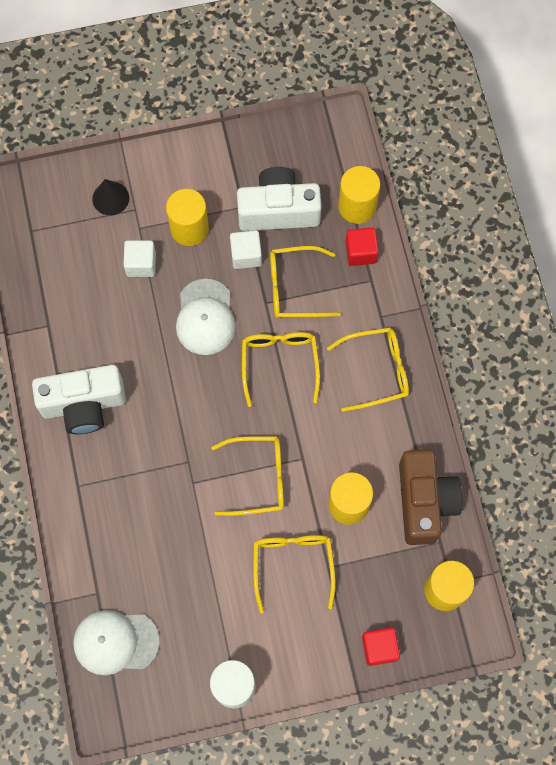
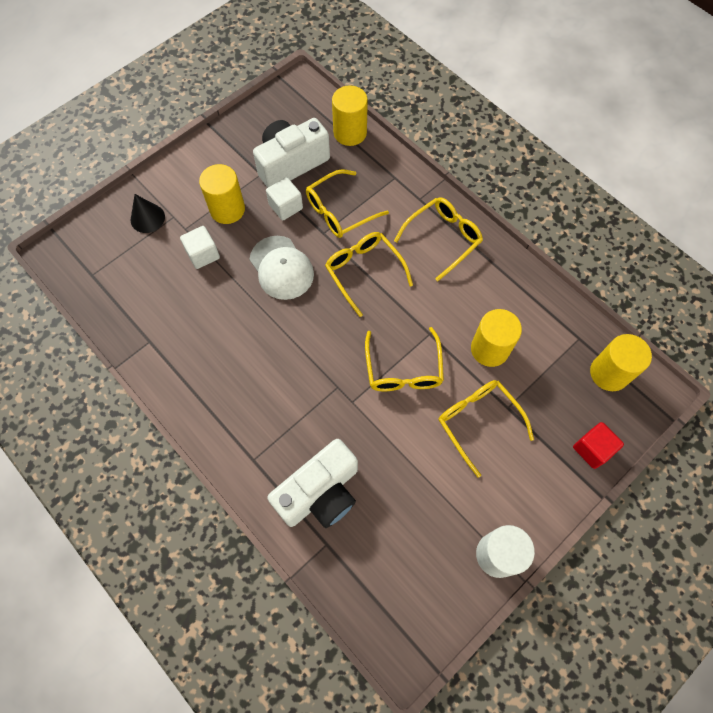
camera: 30 degrees left, 5 degrees down
white camera [32,365,126,434] -> white camera moved to [267,439,358,528]
white cap [73,610,160,675] -> none
yellow glasses [211,436,284,516] -> yellow glasses turned 120 degrees clockwise [365,327,444,391]
red cube [345,228,379,266] -> none
brown camera [399,450,463,545] -> none

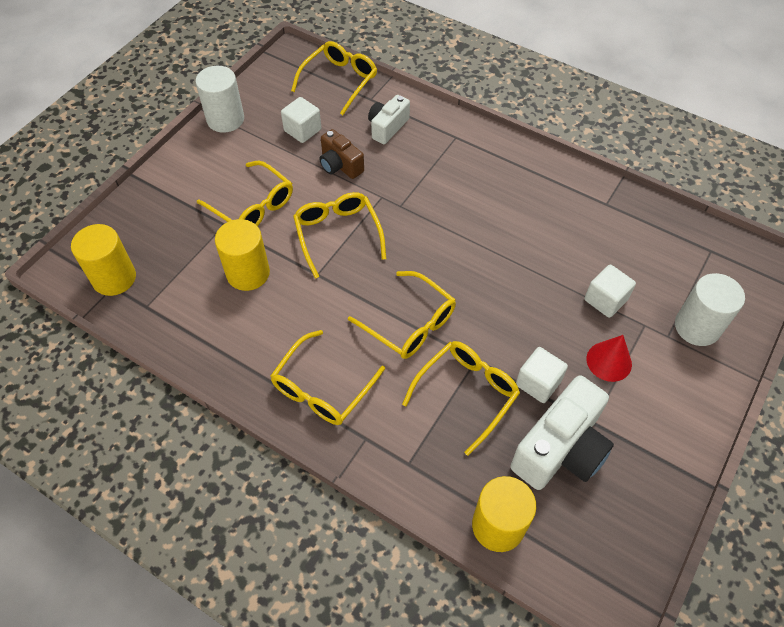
camera: 165 degrees right, 10 degrees down
black cone [131,194,165,233] -> white cylinder [675,273,745,346]
yellow cylinder [199,164,245,224] -> red cone [586,335,632,382]
white cap [250,236,314,300] -> none
white camera [267,439,358,528] -> white camera [368,95,410,144], size x0.58
red cube [573,422,624,469] -> none
none -> white cube [281,97,321,143]
none -> yellow glasses [291,41,377,115]
none -> brown camera [319,129,364,179]

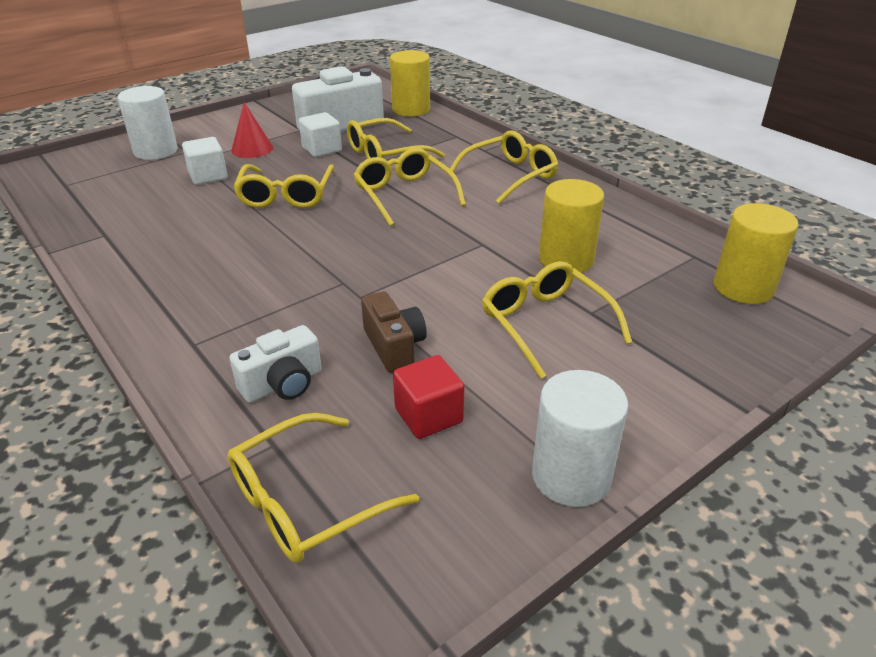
camera: 160 degrees left, 20 degrees down
white cube [281,97,321,143] -> red cube [393,355,464,439]
yellow glasses [293,192,386,279] -> yellow glasses moved to [233,164,334,208]

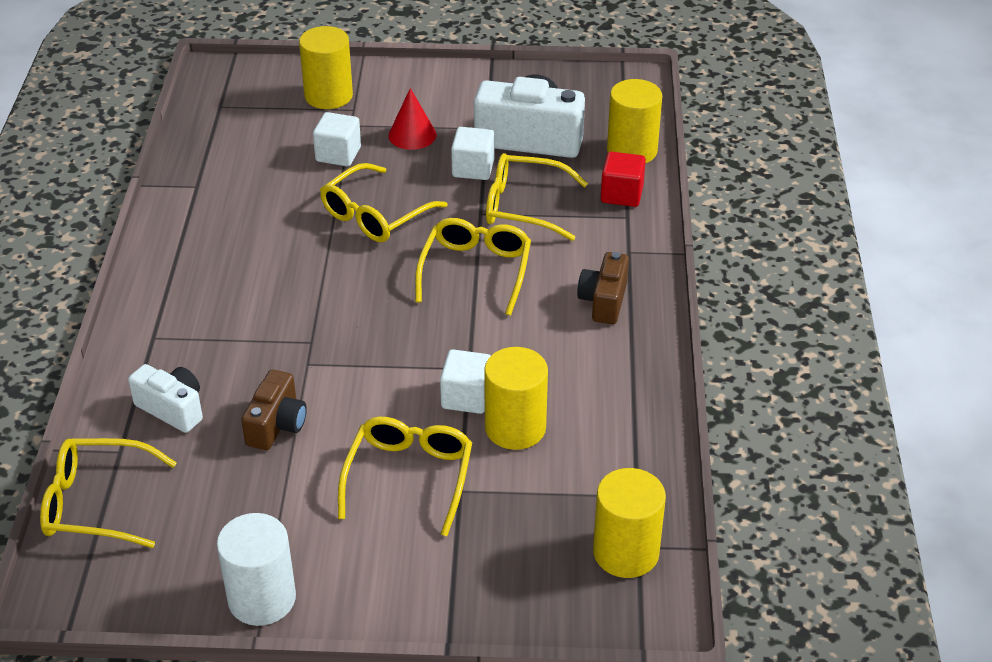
camera: 40 degrees right, 5 degrees up
white cylinder [118,86,178,160] -> yellow cylinder [299,26,353,109]
white camera [229,325,322,403] -> white camera turned 150 degrees counterclockwise [128,364,203,433]
red cube [393,355,464,439] -> red cube moved to [601,152,646,207]
yellow glasses [450,130,558,204] -> brown camera [577,252,629,324]
none -> white cube [440,349,491,414]

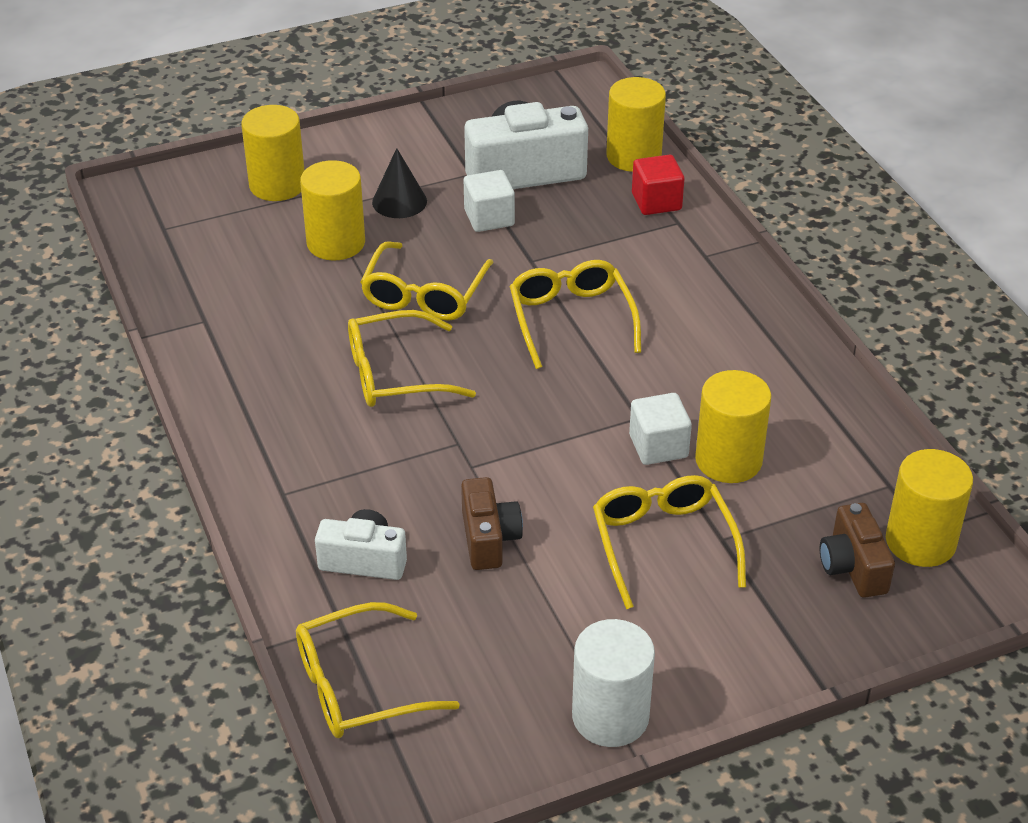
camera: 25 degrees left, 0 degrees up
white cube [313,112,361,166] -> yellow cylinder [300,160,365,260]
red cone [388,88,436,150] -> black cone [372,148,427,218]
yellow glasses [486,153,588,241] -> yellow glasses moved to [348,310,476,407]
brown camera [577,252,629,324] -> brown camera moved to [820,503,895,598]

